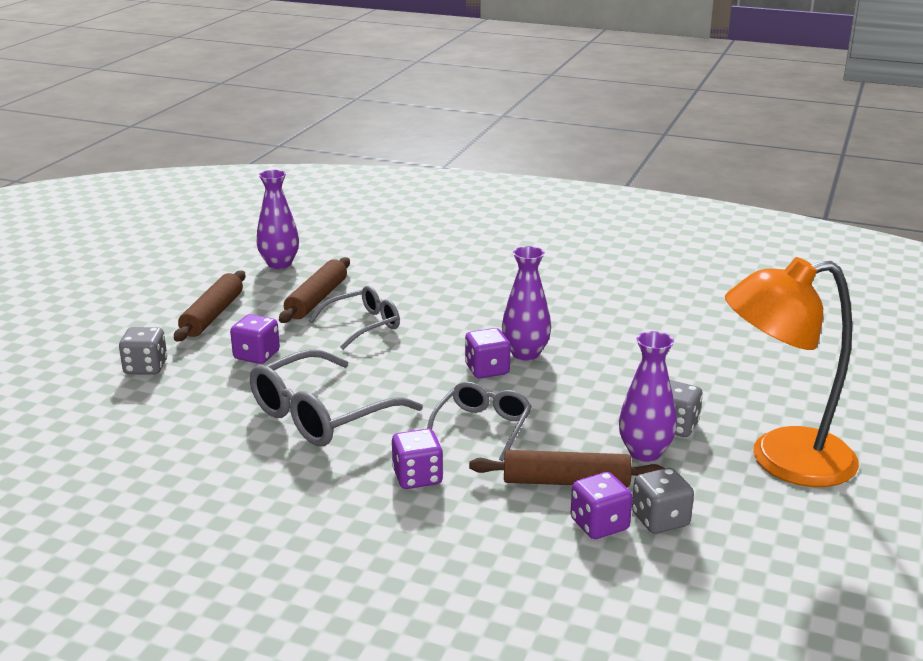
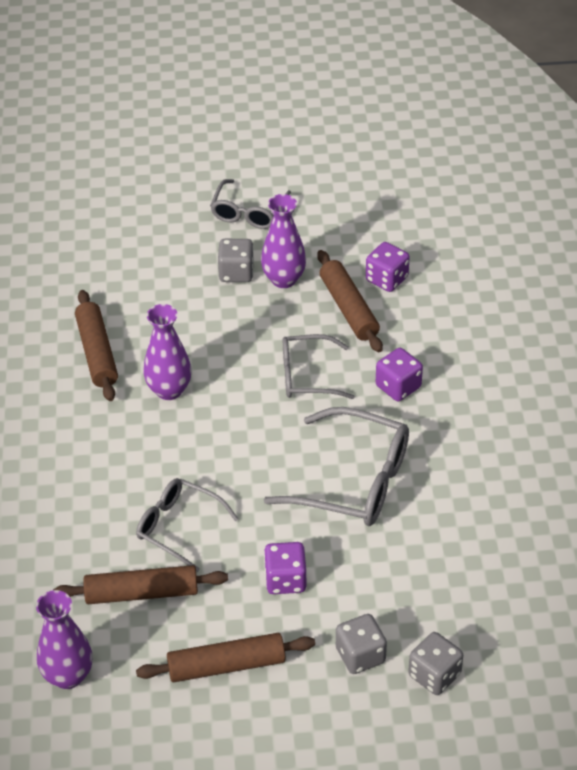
camera: 115 degrees left, 20 degrees up
purple dice [465,328,511,379] -> none
grey dice [632,468,694,534] -> grey dice moved to [408,632,463,695]
orange lamp [725,257,859,487] -> grey glasses [210,179,291,229]
none -> brown rolling pin [75,290,118,401]

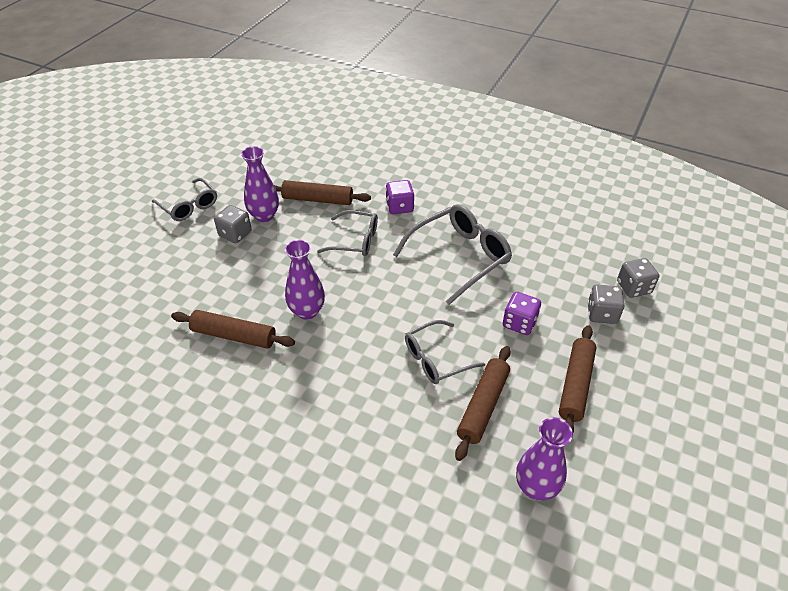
camera: 60 degrees left, 0 degrees up
grey glasses [283,334,355,399] -> grey glasses turned 105 degrees counterclockwise [317,210,378,256]
purple dice [366,242,410,292] -> none

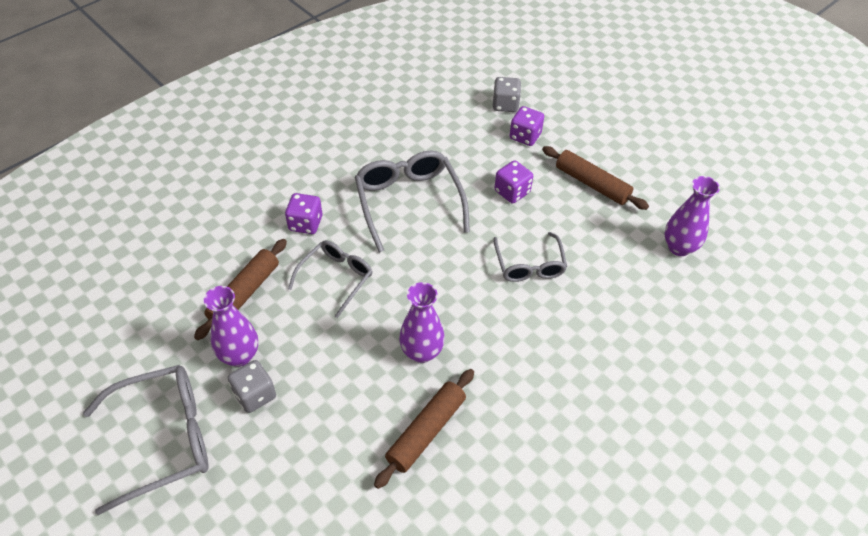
camera: 70 degrees left, 5 degrees up
grey glasses [152,178,217,221] -> grey glasses [83,365,208,515], size x1.59
brown rolling pin [455,346,511,461] -> none
grey dice [587,284,624,324] -> purple dice [509,106,544,146]

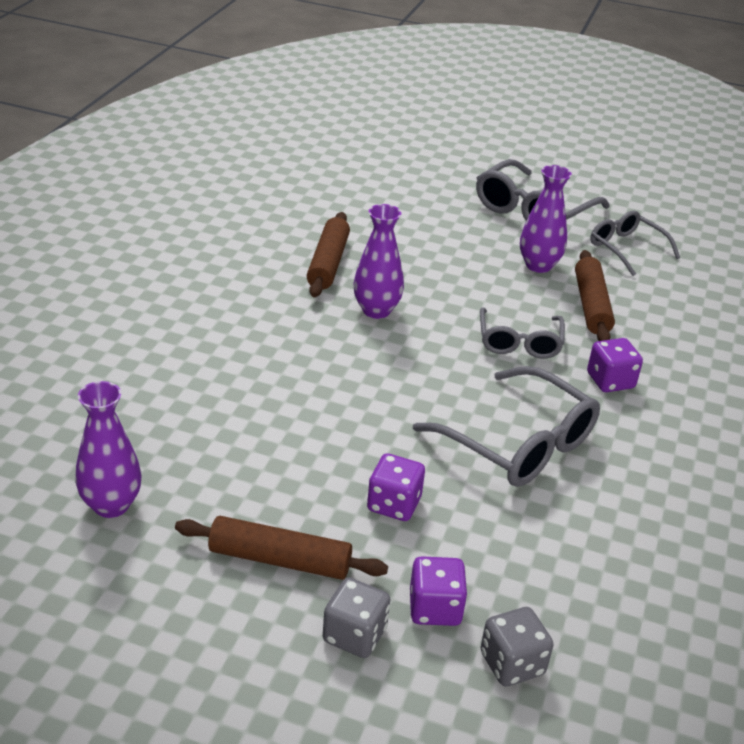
camera: 150 degrees right, 15 degrees down
grey dice [228,360,276,413] -> grey dice moved to [323,578,390,658]
grey glasses [494,232,567,282] -> grey glasses moved to [590,210,680,276]

